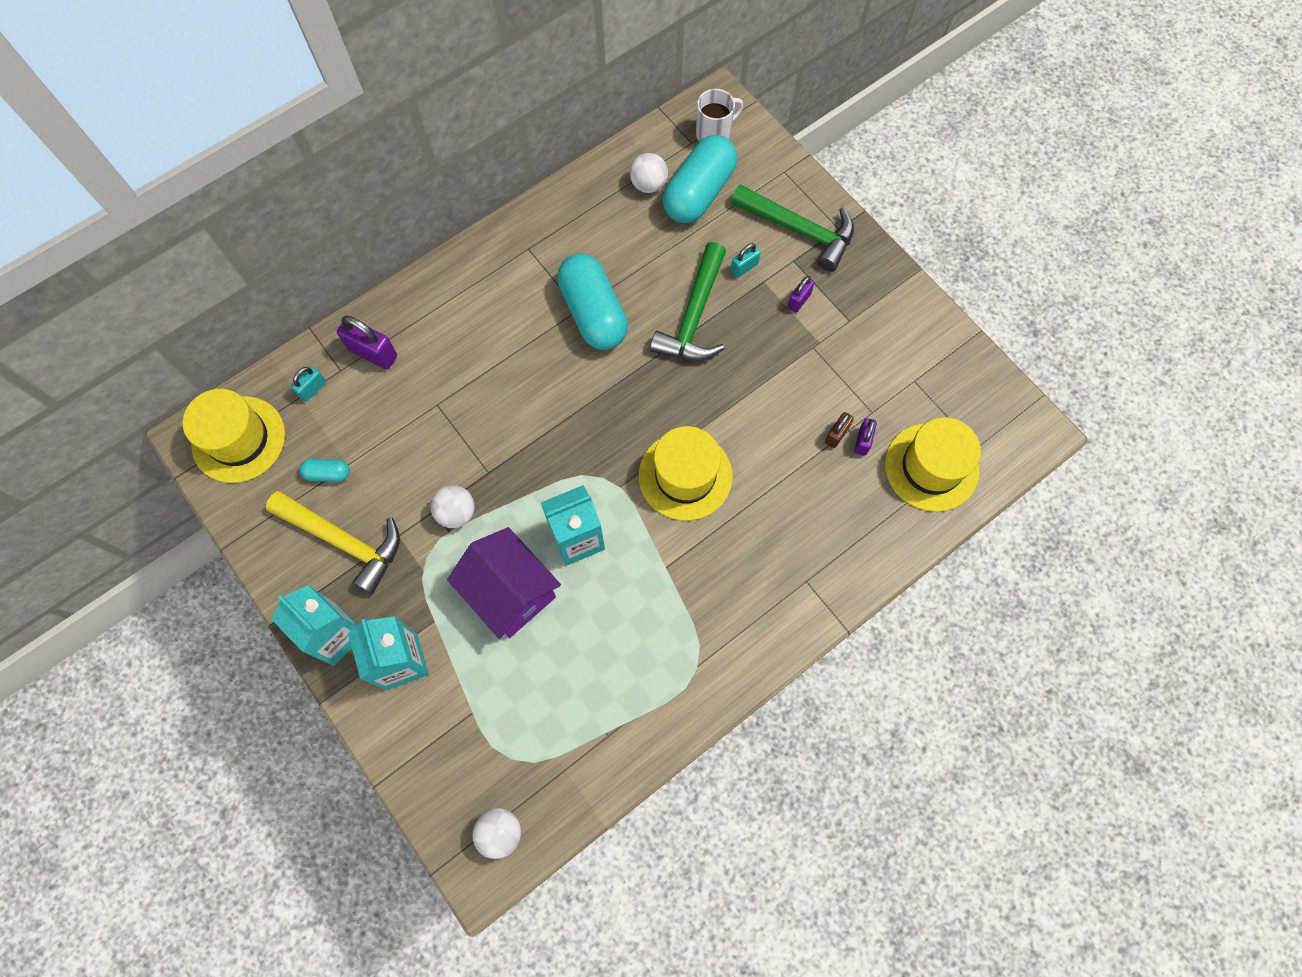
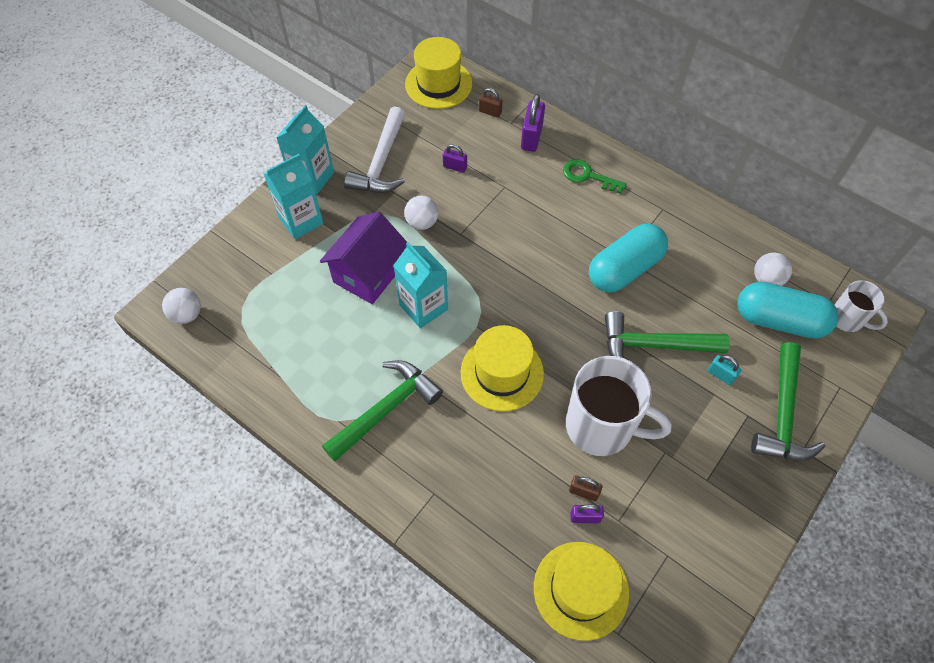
camera: 75 degrees right, 10 degrees down
yellow hammer [266,491,400,594] -> white hammer [344,106,405,193]
turquoise padlock [291,366,326,402] -> brown padlock [479,88,503,117]
turquoise capsule [299,459,350,482] -> none
purple padlock [787,276,814,313] -> purple padlock moved to [443,144,467,173]
none -> green hammer [322,360,443,461]
none -> green key [563,159,627,194]
none -> white mug [566,356,672,456]

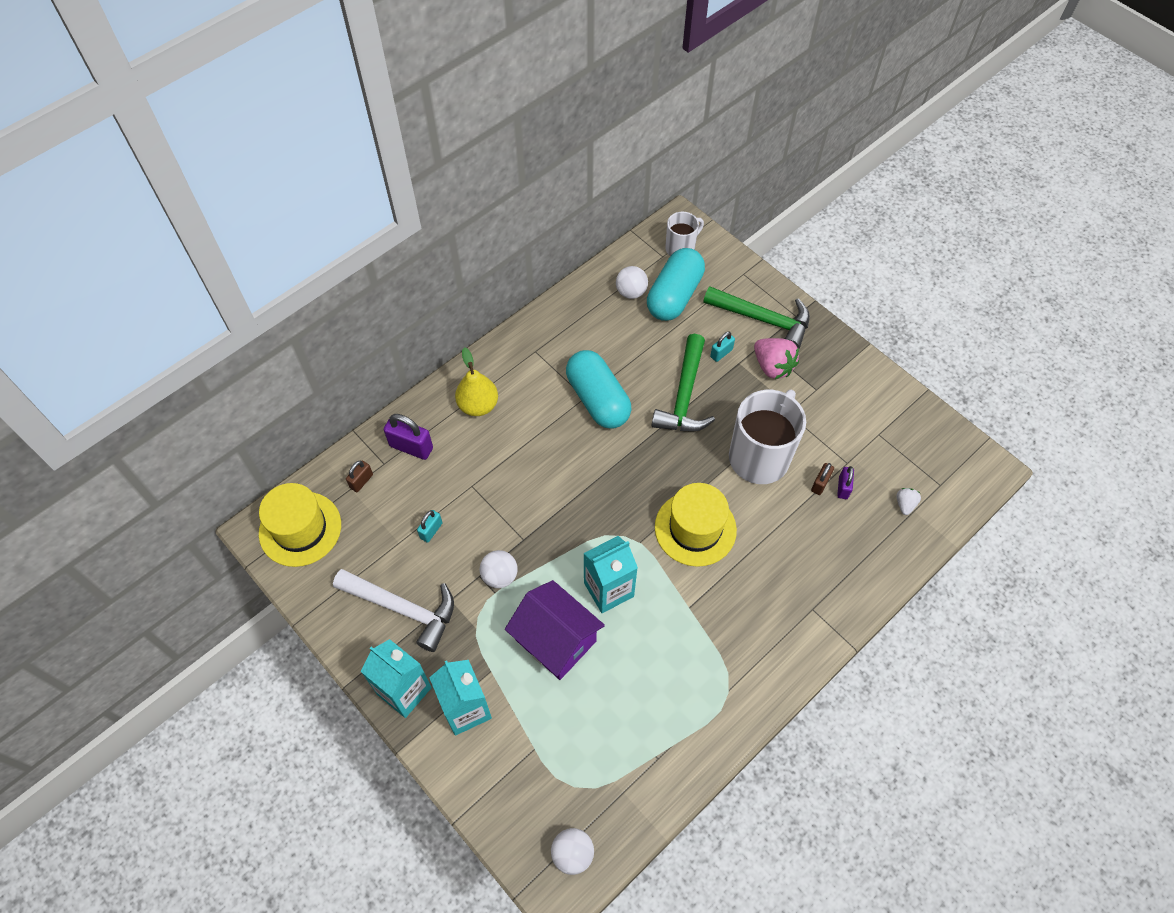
camera: 80 degrees left, 0 degrees up
green hammer [322,360,443,461] -> none
purple padlock [443,144,467,173] -> turquoise padlock [417,510,442,543]
yellow hat [534,542,629,641] -> white strawberry [896,488,921,515]
green key [563,159,627,194] -> yellow pear [455,347,498,416]
none -> pink strawberry [754,338,799,379]

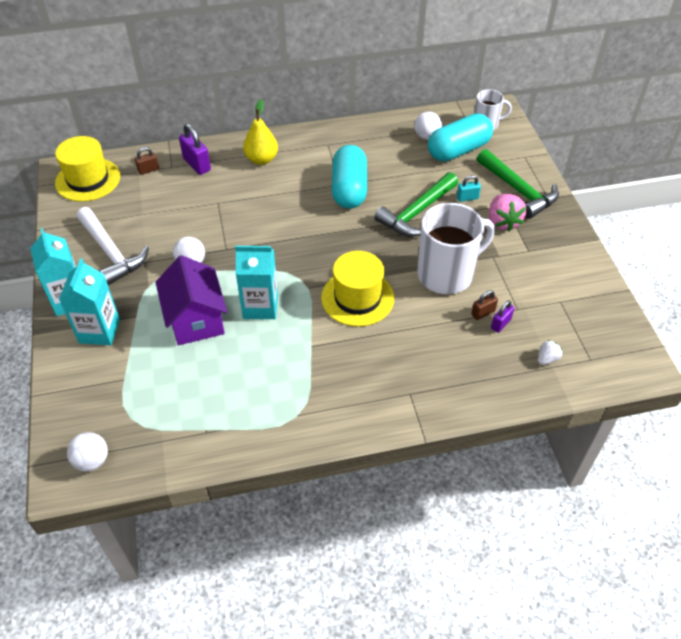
camera: 30 degrees right, 10 degrees down
turquoise padlock [417,510,442,543] -> none

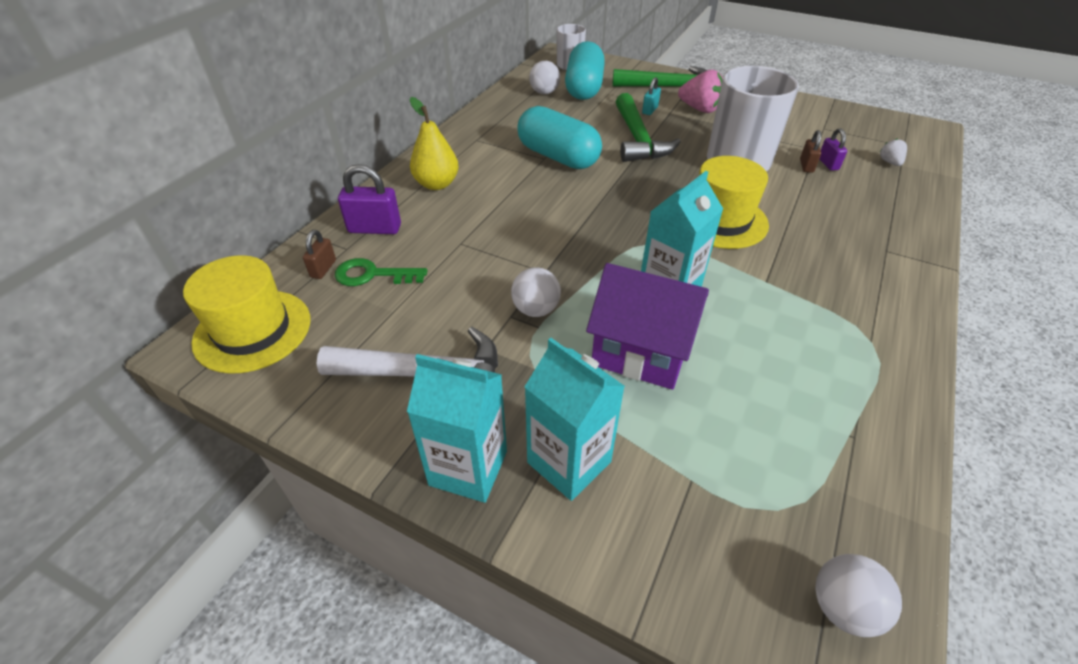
camera: 50 degrees left, 5 degrees down
none -> green key [335,258,427,286]

